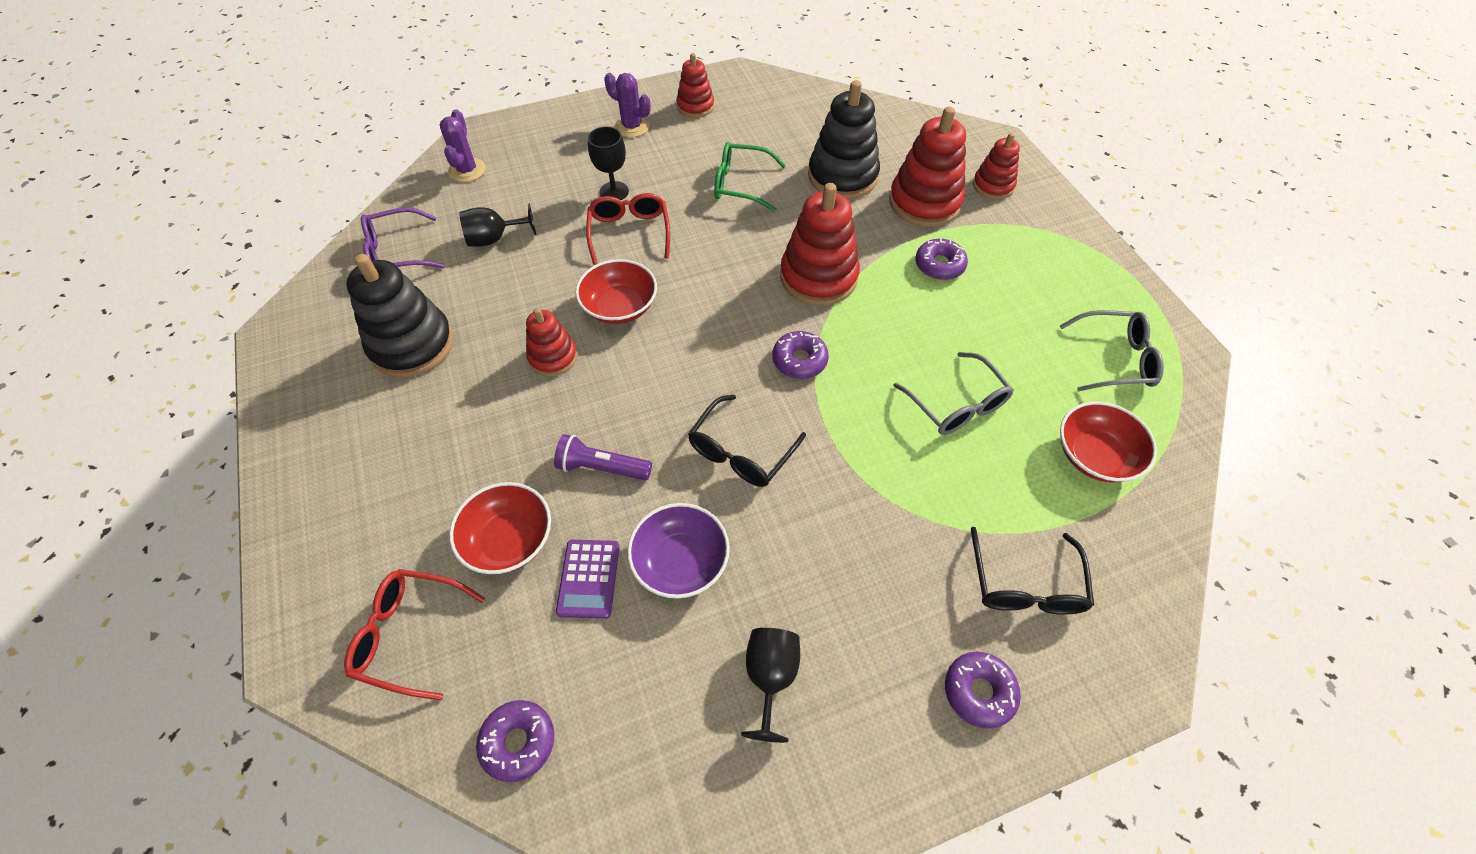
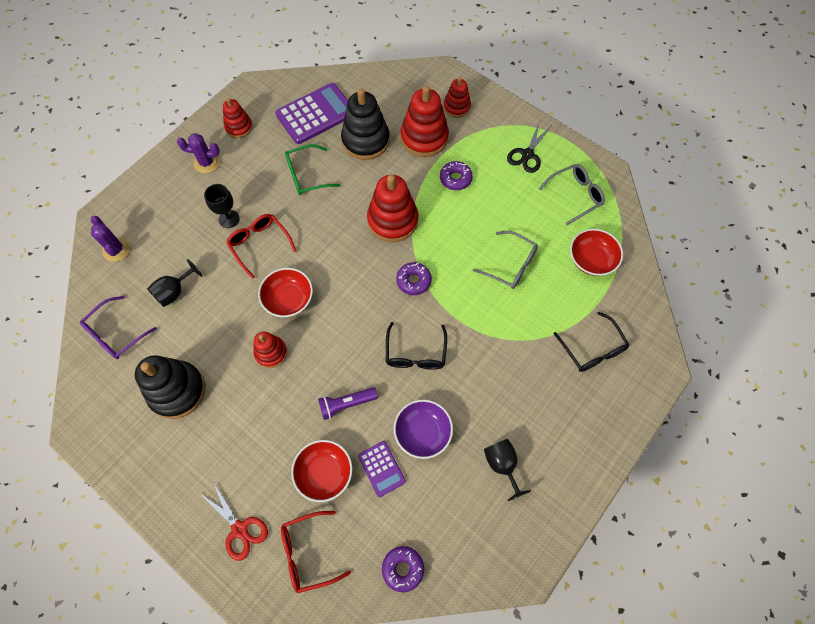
camera: 30 degrees left, 10 degrees up
purple donut [945,652,1021,729] -> none
none -> red scissors [201,482,268,561]
none -> purple calculator [275,83,348,144]
none -> black scissors [507,121,551,173]

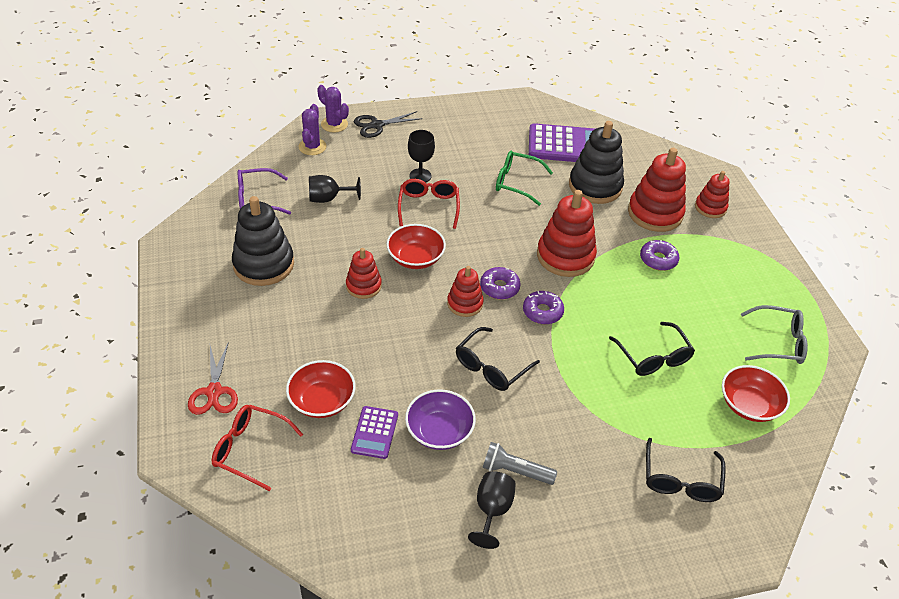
camera: 35 degrees right, 20 degrees down
purple cactus [177,133,220,173] -> purple cactus moved to [317,85,349,132]
red stacking toy [223,98,253,138] -> red stacking toy moved to [447,266,484,317]
purple flashlight [318,387,378,420] -> none
purple donut [382,546,424,592] -> purple donut moved to [480,267,520,300]
grey glasses [473,231,538,289] -> black glasses [609,322,695,376]
black scissors [507,121,551,173] -> black scissors moved to [354,111,423,138]
none -> grey flashlight [483,442,557,485]

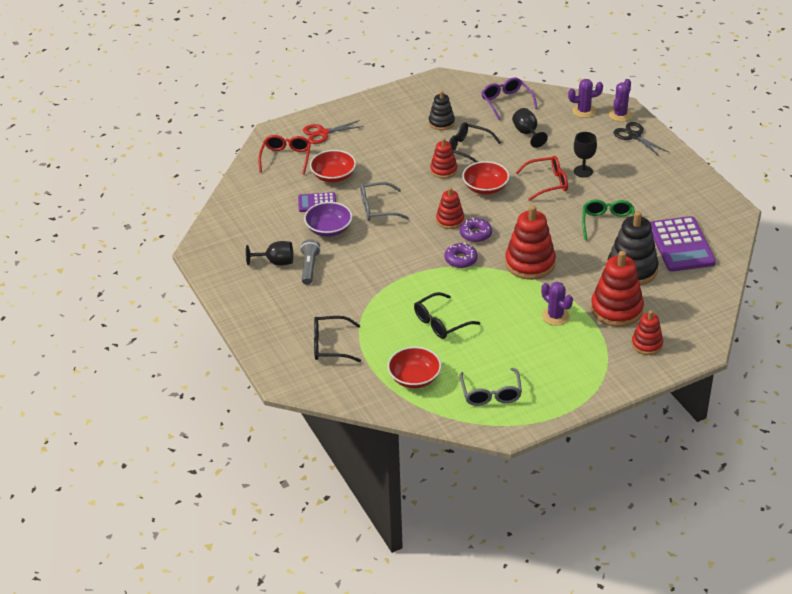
camera: 80 degrees right, 5 degrees down
black stacking toy [232,196,294,286] -> black stacking toy [429,91,455,130], size x0.58
black glasses [456,327,540,391] -> black glasses moved to [449,122,501,163]
purple donut [640,240,679,271] -> purple cactus [541,282,573,326]
none -> grey glasses [360,182,409,221]

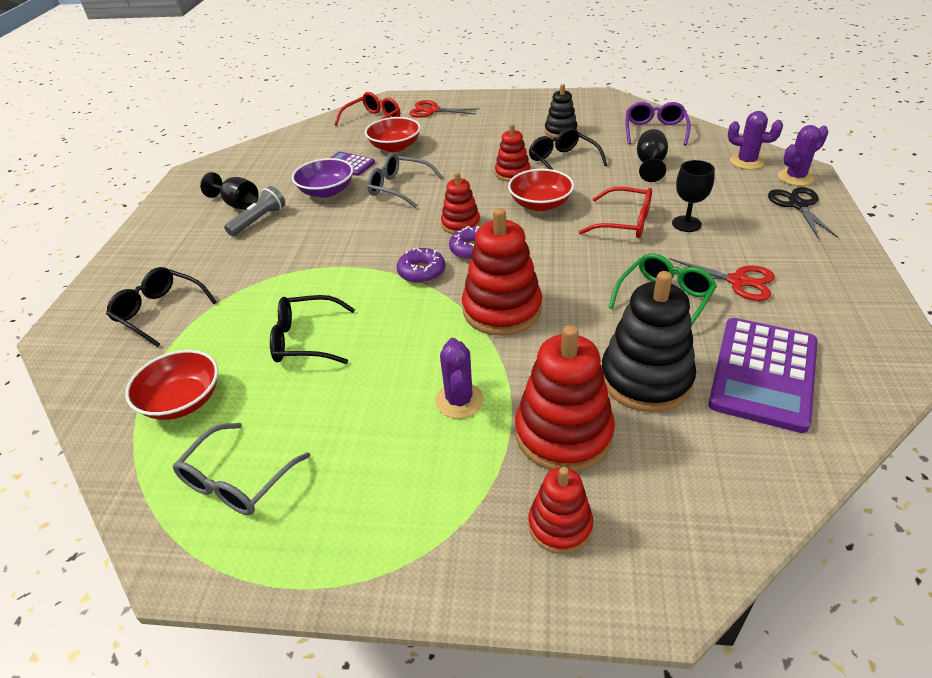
camera: 35 degrees right, 0 degrees up
none -> red scissors [670,258,775,301]

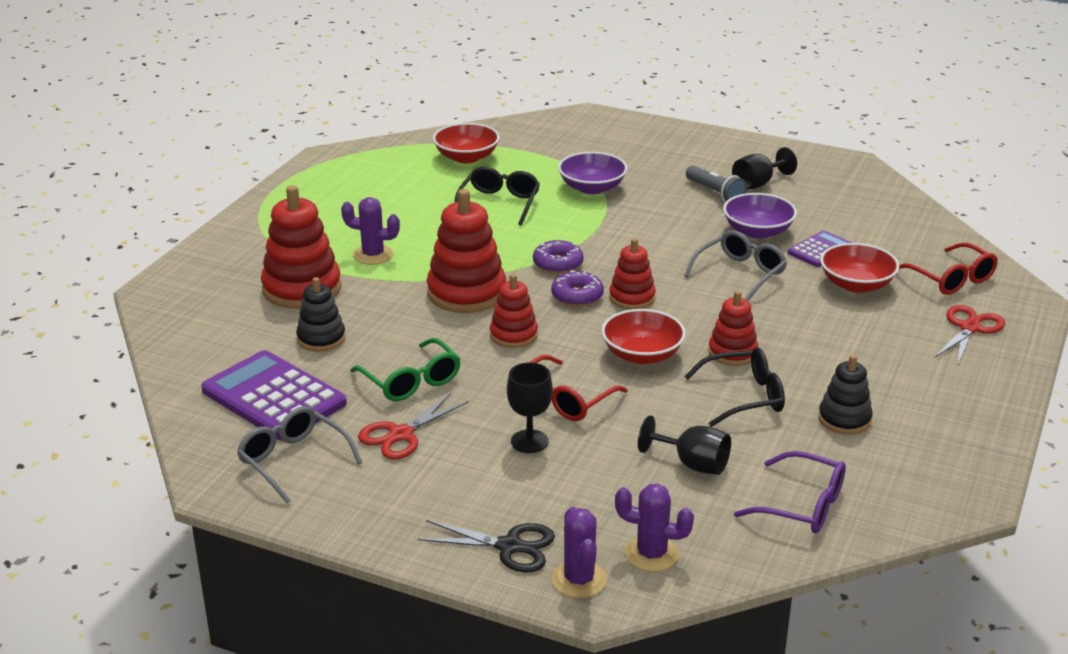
camera: 105 degrees right, 10 degrees down
black glasses [106,267,217,347] -> none
grey glasses [173,423,311,515] -> grey glasses moved to [237,406,362,504]
red stacking toy [528,467,593,554] -> red stacking toy moved to [490,274,538,348]
black stacking toy [602,271,696,412] -> black stacking toy [296,277,346,351], size x0.58
purple cactus [728,111,783,170] -> purple cactus turned 60 degrees clockwise [615,483,694,572]
none -> purple bowl [558,152,628,195]

